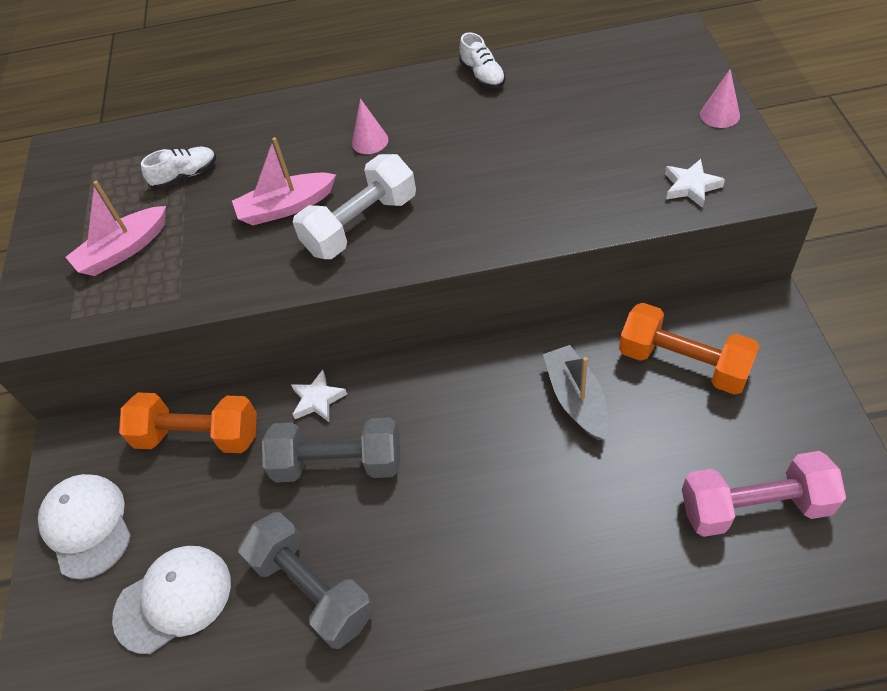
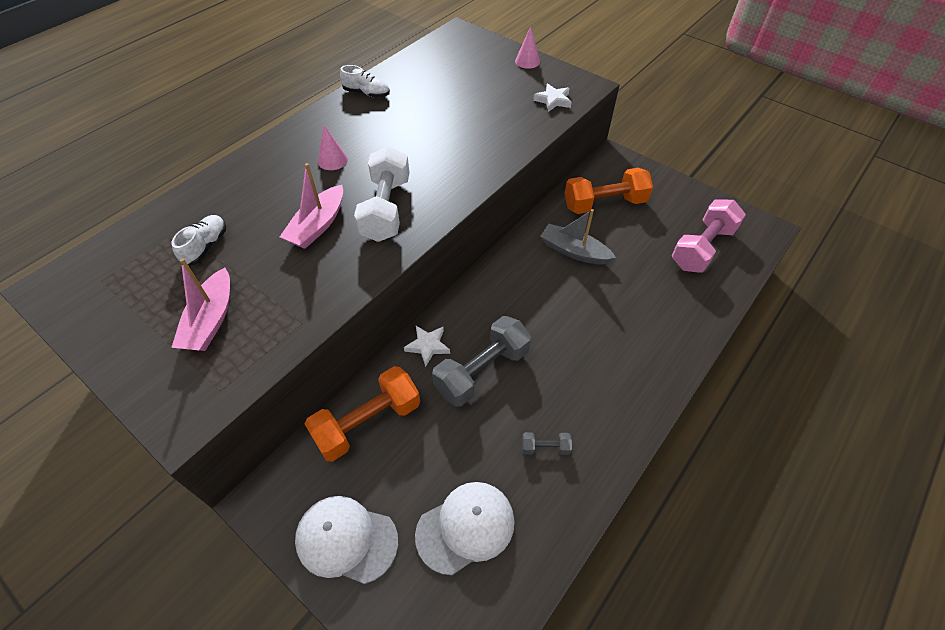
camera: 50 degrees left, 0 degrees up
white cap [112,546,231,654] -> white cap turned 45 degrees clockwise [415,482,515,575]
grey dumbbell [238,512,374,649] -> grey dumbbell [522,432,572,455], size x0.44

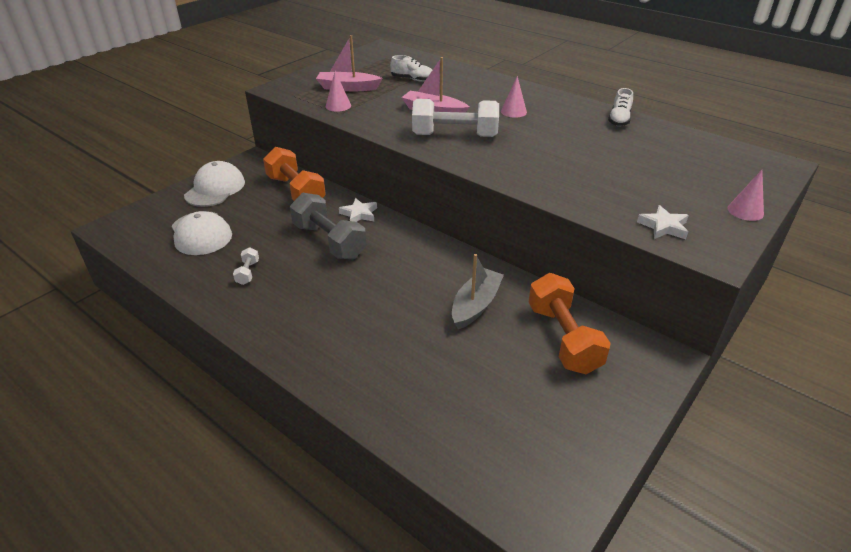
camera: 90 degrees right, 15 degrees down
grey dumbbell [522,432,572,455] -> white dumbbell [233,247,259,285]
pink dumbbell [672,199,746,273] -> none
none -> pink cone [326,71,351,112]

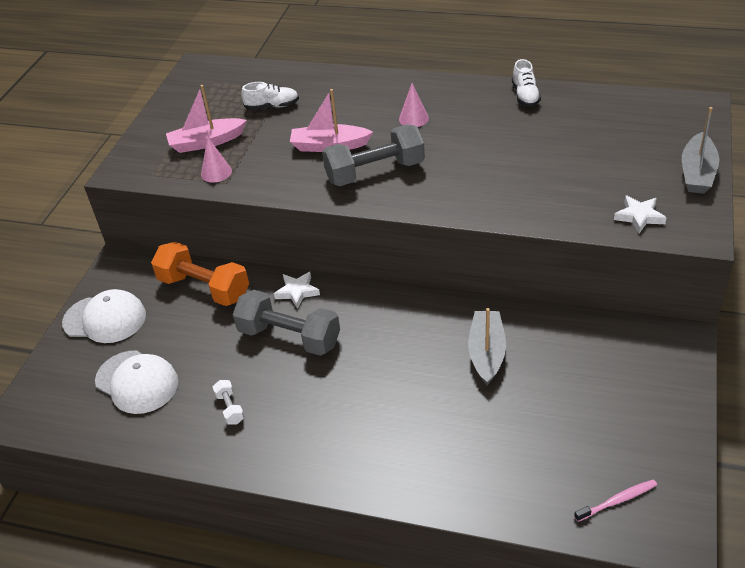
camera: 20 degrees left, 5 degrees up
white cap [184,161,245,207] -> white cap turned 105 degrees clockwise [62,289,146,343]
white dumbbell [412,99,499,137] -> grey dumbbell [322,125,425,186]
orange dumbbell [529,273,611,374] -> none
pink cone [728,170,764,221] -> grey boat [682,107,719,194]
none -> pink toothbrush [574,479,657,522]

